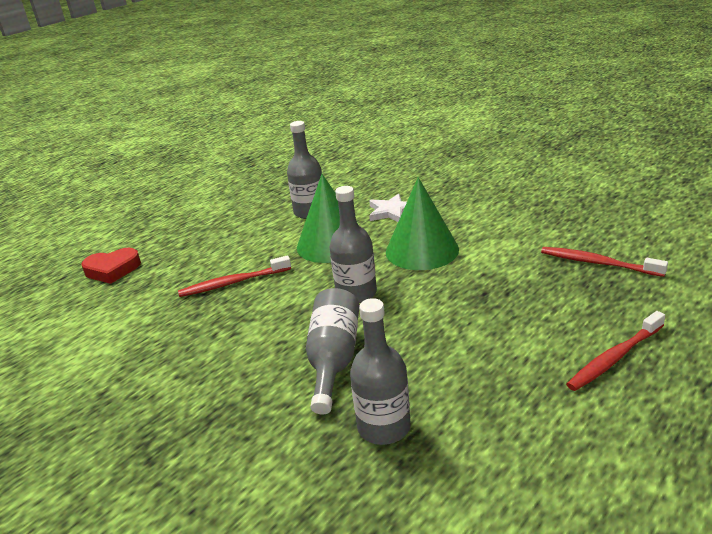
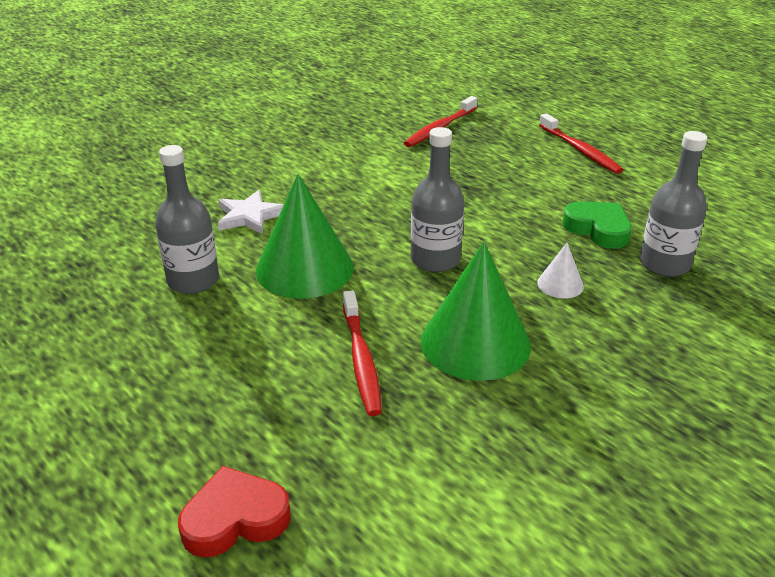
camera: 85 degrees left, 5 degrees up
red heart [81,248,141,284] -> red heart turned 105 degrees counterclockwise [178,466,291,557]
grey bottle [306,288,360,415] -> white cone [537,243,584,298]
green cone [386,177,459,270] -> green cone moved to [421,242,531,381]
none -> green heart [563,201,632,249]

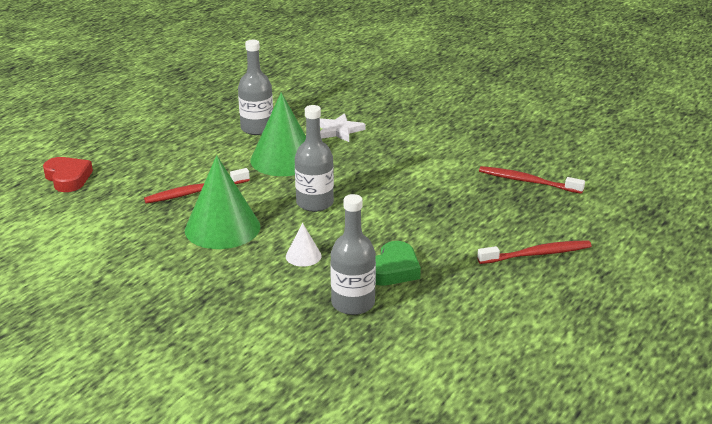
camera: 75 degrees right, 5 degrees down
red toothbrush [539,113,623,174] -> red toothbrush turned 150 degrees counterclockwise [477,240,592,264]

